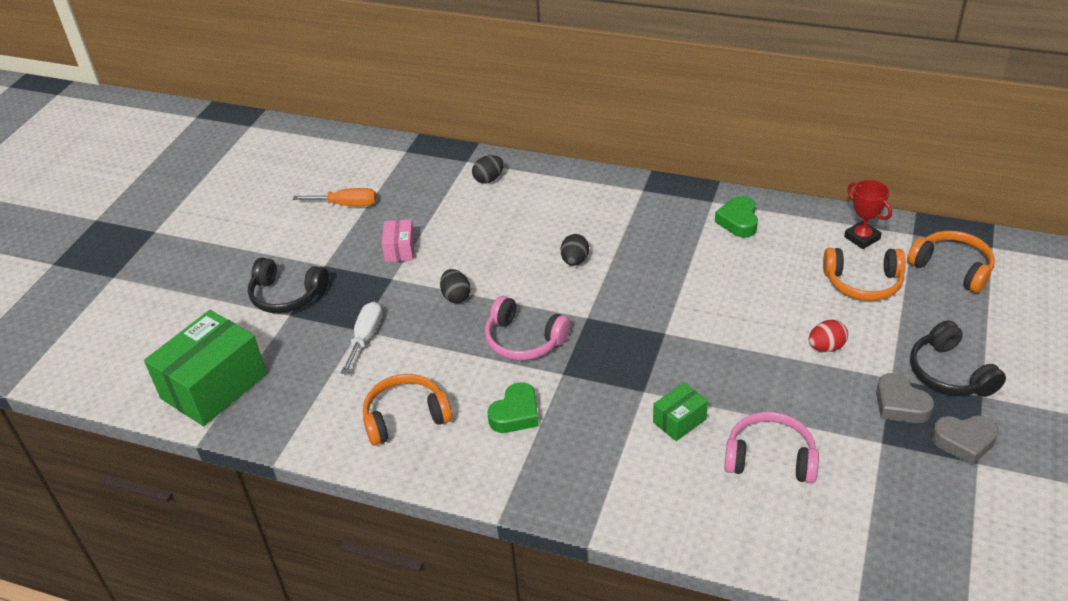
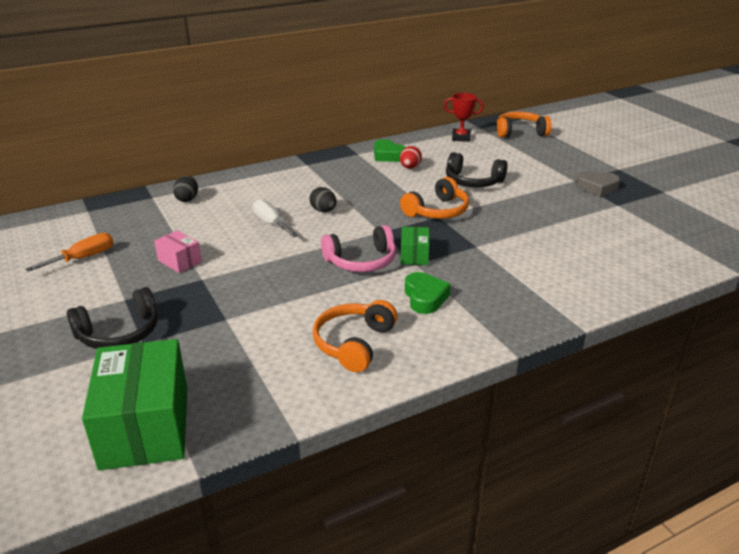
camera: 50 degrees left, 10 degrees down
white screwdriver [341,302,382,374] -> white screwdriver moved to [253,199,299,238]
black egg [440,269,471,303] -> none
green box [653,383,708,441] -> green box moved to [400,227,429,265]
pink headphones [724,412,819,483] -> none
red egg [809,320,848,352] -> red egg moved to [400,146,422,169]
orange headphones [823,248,906,301] -> orange headphones moved to [400,177,469,219]
black headphones [910,320,1006,397] -> black headphones moved to [446,152,508,187]
grey heart [931,415,999,466] -> none

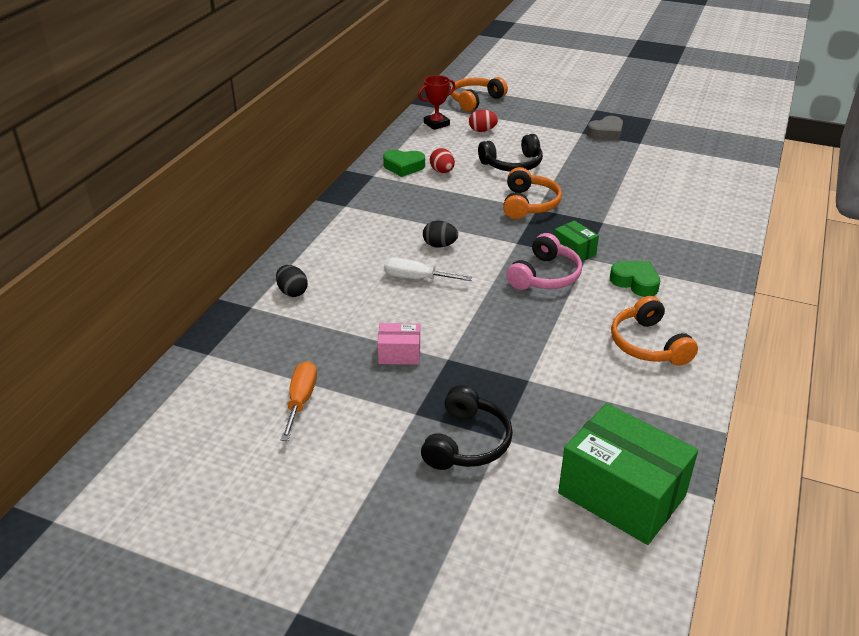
camera: 40 degrees left, 5 degrees up
none -> red egg [469,110,498,132]

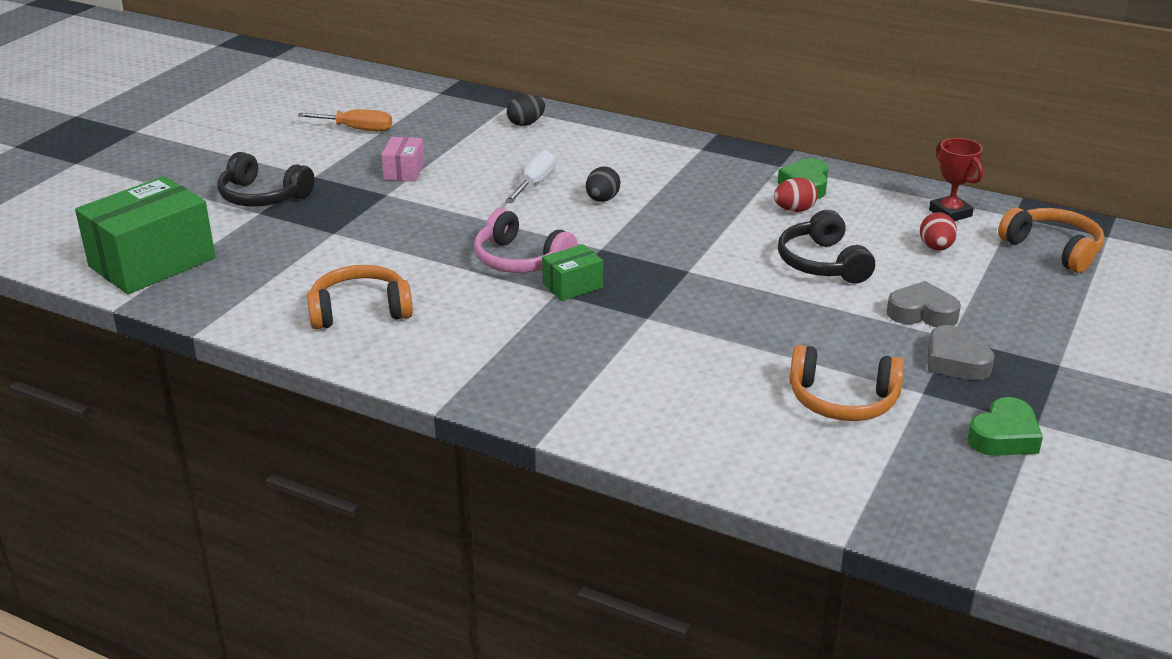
camera: 95 degrees right, 5 degrees down
orange headphones [503,167,562,219] -> orange headphones moved to [790,345,904,421]
green heart [610,261,660,297] -> green heart moved to [968,397,1043,456]
none -> grey heart [887,281,961,327]

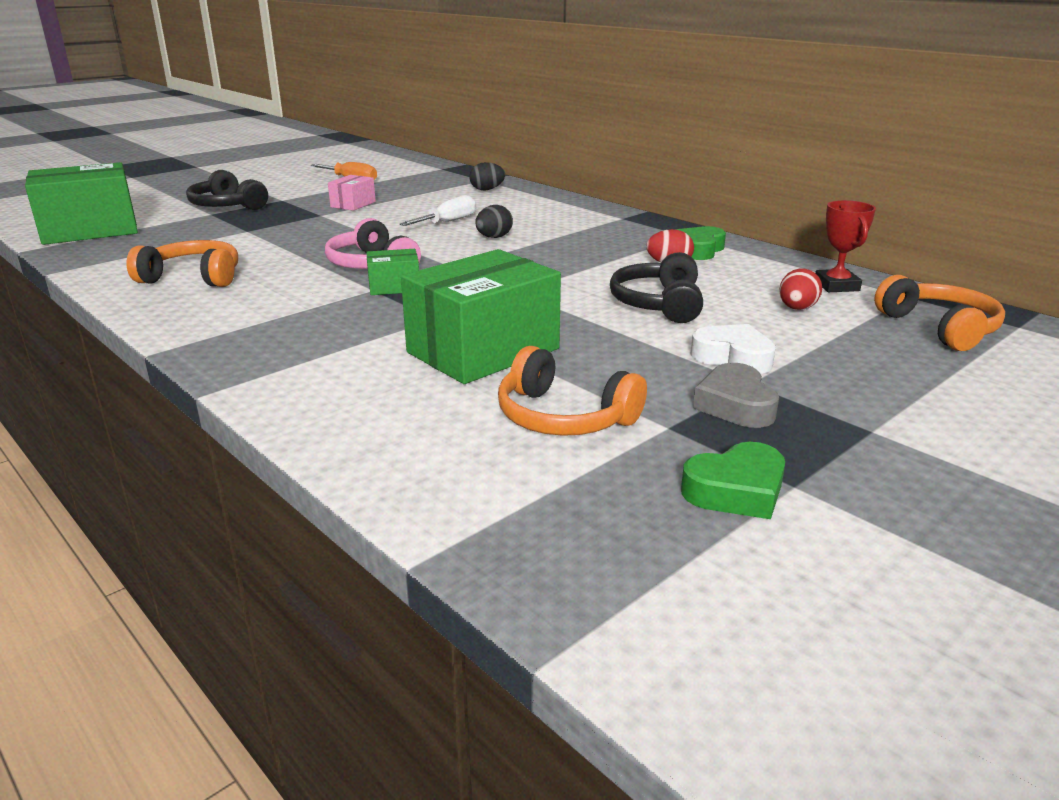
camera: 20 degrees right, 5 degrees down
grey heart [887,281,961,327] -> white heart [691,324,776,374]
none -> green box [401,249,561,384]

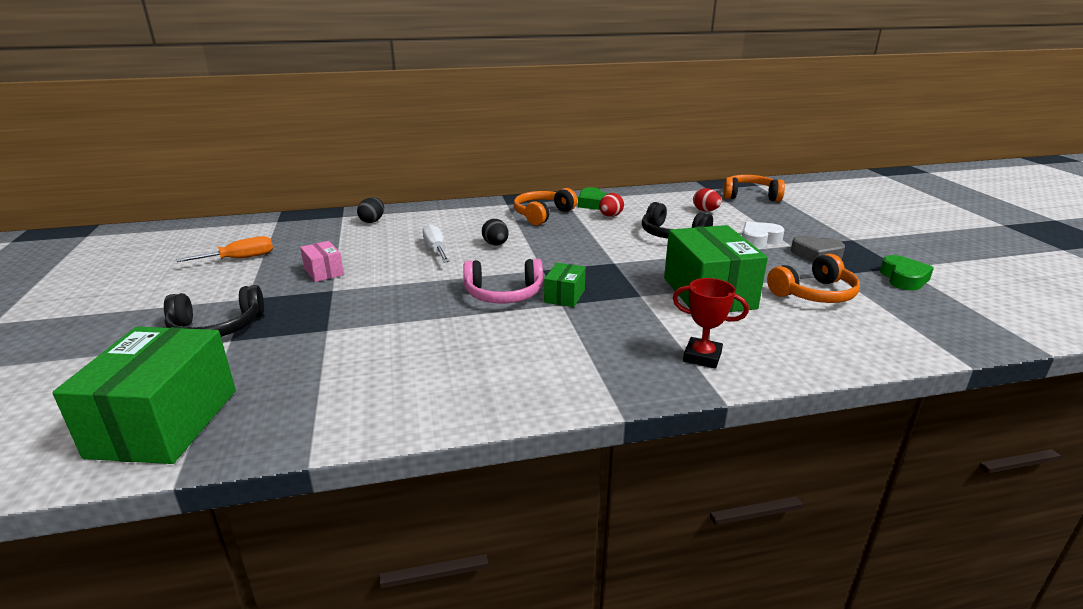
camera: 60 degrees left, 0 degrees up
orange headphones [127,240,238,287] -> orange headphones moved to [514,188,577,225]
red trophy [815,200,876,292] -> red trophy moved to [673,278,749,369]

